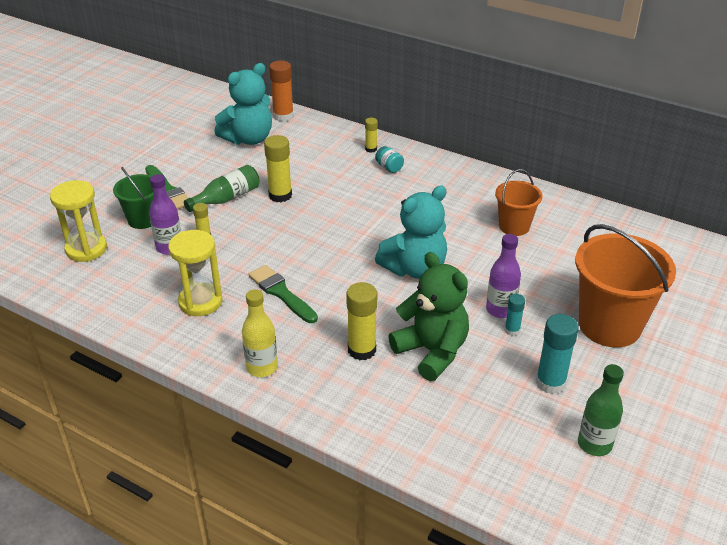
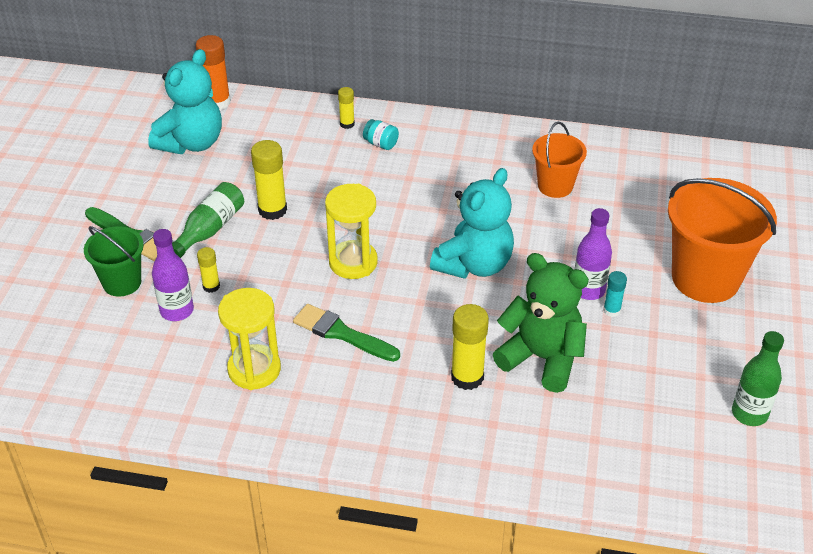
camera: 20 degrees left, 5 degrees up
yellow hourglass [50,180,107,262] -> yellow hourglass moved to [325,184,378,279]
yellow bottle [242,289,278,377] -> none
turquoise glue stick [536,314,579,394] -> none

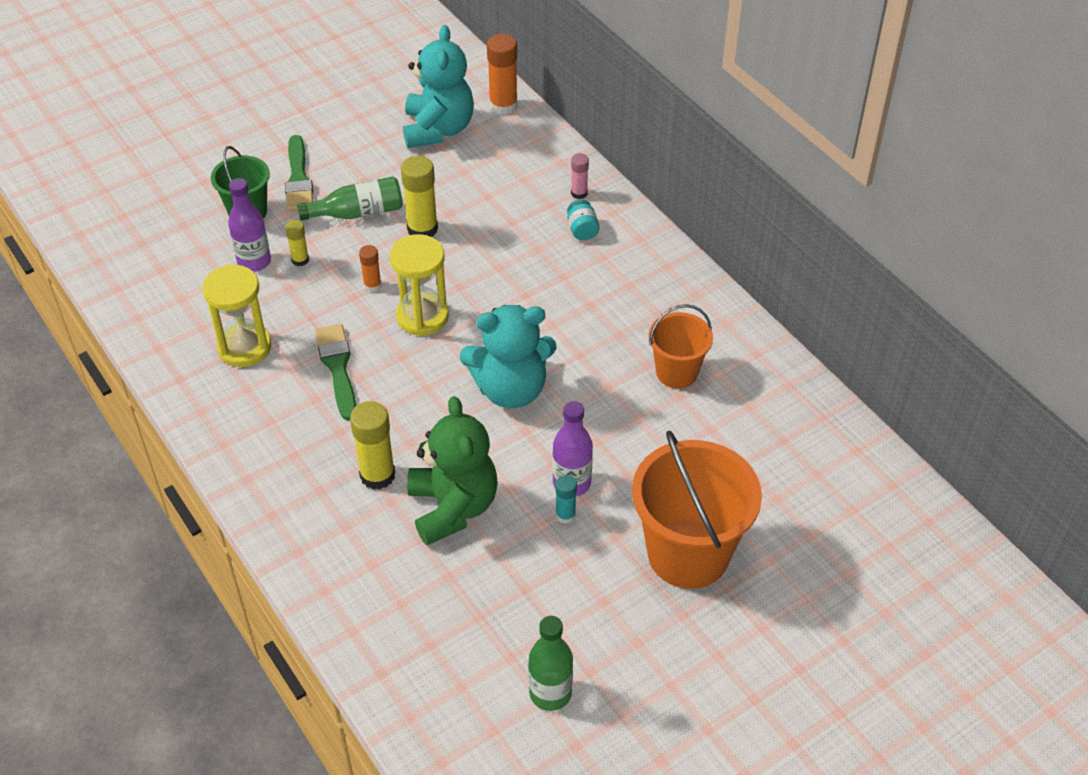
camera: 45 degrees right, 5 degrees up
turquoise teddy bear [148,49,222,154] -> turquoise teddy bear turned 75 degrees counterclockwise [403,25,474,148]
yellow glue stick [338,87,355,129] -> pink glue stick [571,153,589,199]
none -> orange glue stick [359,245,381,292]

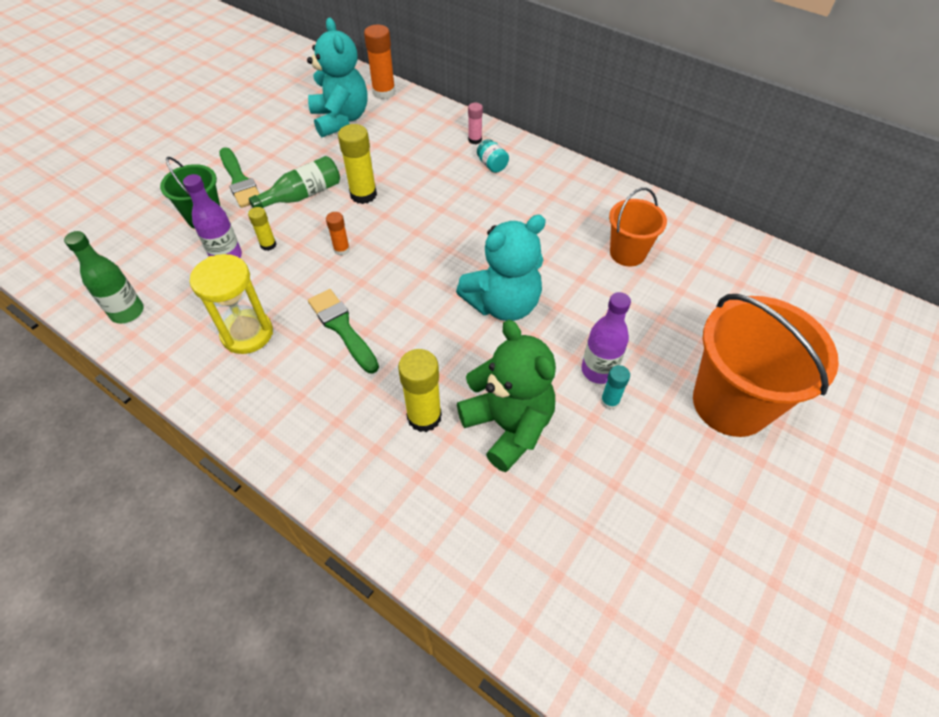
camera: 20 degrees left, 5 degrees up
yellow hourglass [390,234,449,336] -> none
green bottle [528,616,573,711] -> green bottle moved to [64,231,143,323]

